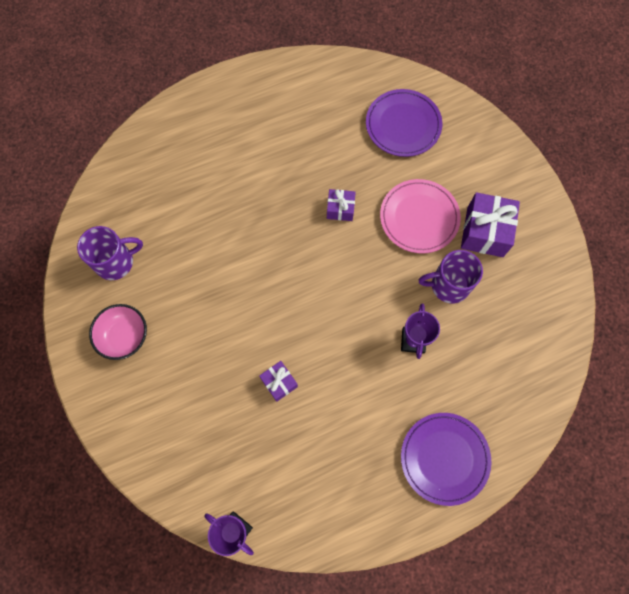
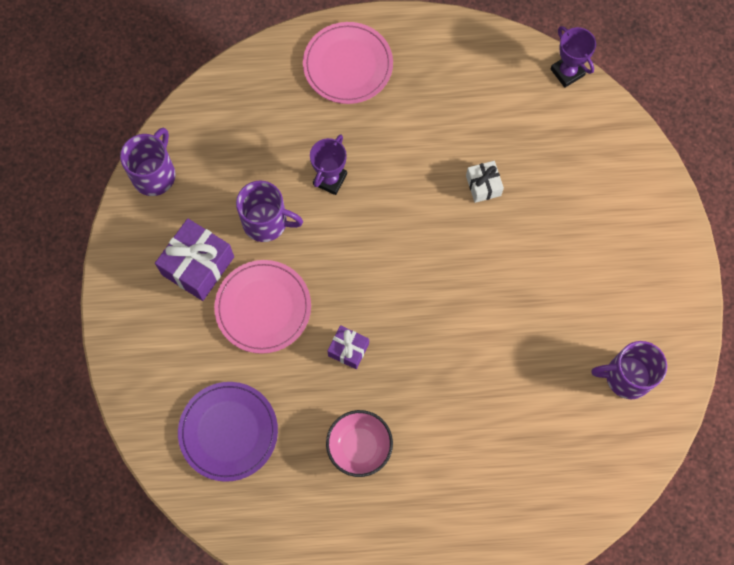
camera: 160 degrees left, 0 degrees up
pink bowl [89,304,147,360] -> pink bowl moved to [326,410,393,477]
purple gift [259,361,298,402] -> white gift [466,161,504,203]
purple plate [401,413,492,506] -> pink plate [303,22,393,104]
none -> purple mug [120,127,176,196]

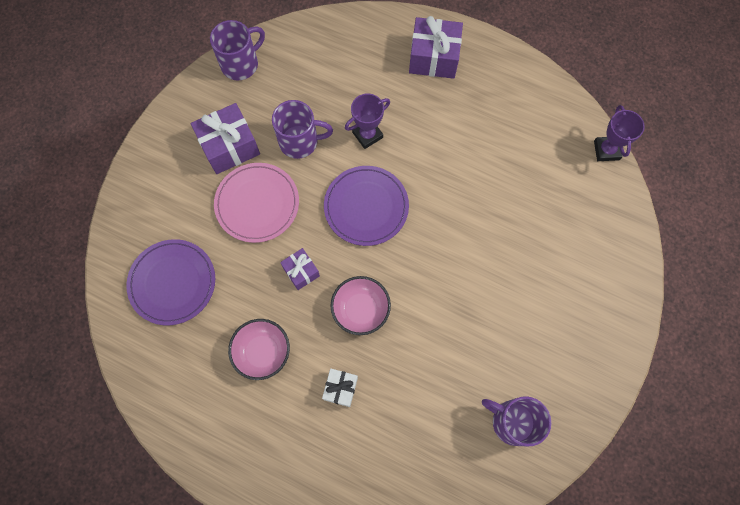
camera: 30 degrees right, 0 degrees up
purple mug [236,181,303,242] -> purple mug turned 45 degrees counterclockwise [272,100,333,159]
pink plate [303,22,393,104] -> purple gift [409,16,463,79]
white gift [466,161,504,203] -> white gift moved to [322,369,358,407]
none -> purple plate [324,166,409,246]
none -> pink bowl [330,276,391,335]

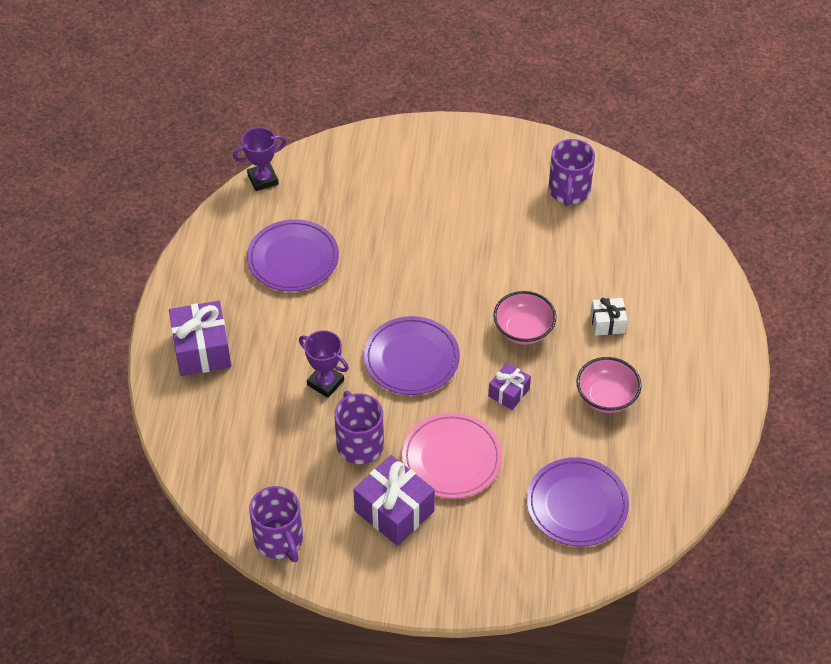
camera: 110 degrees left, 20 degrees down
purple mug [210,20,265,80] -> purple mug turned 150 degrees counterclockwise [249,486,303,562]
none -> purple plate [247,219,339,291]

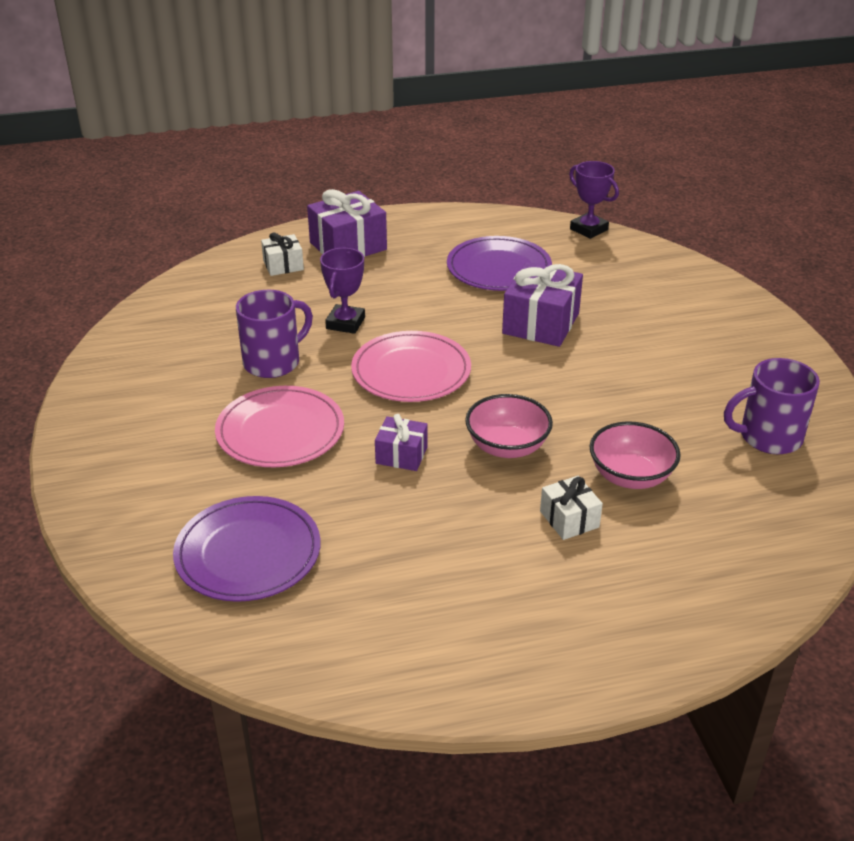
camera: 70 degrees right, 15 degrees down
purple mug [249,486,303,562] -> none
purple gift [353,455,435,546] -> purple gift moved to [502,262,583,347]
purple plate [364,316,460,395] -> pink plate [351,331,471,402]
pink bowl [576,357,641,413] -> pink bowl moved to [590,421,681,489]
none -> white gift [261,232,304,276]

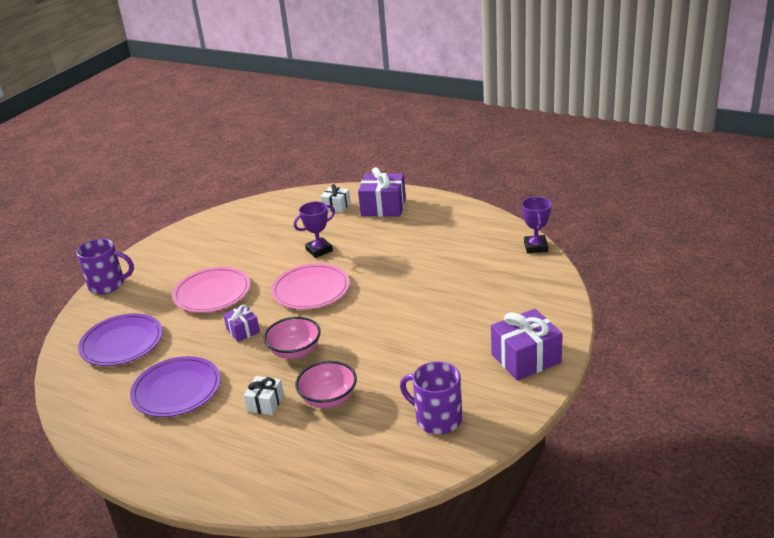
camera: 45 degrees right, 5 degrees down
purple mug [236,290,313,378] -> purple mug moved to [76,239,134,294]
purple plate [447,236,552,291] -> purple plate moved to [130,356,221,417]
purple gift [502,262,583,347] -> purple gift moved to [491,309,563,380]

